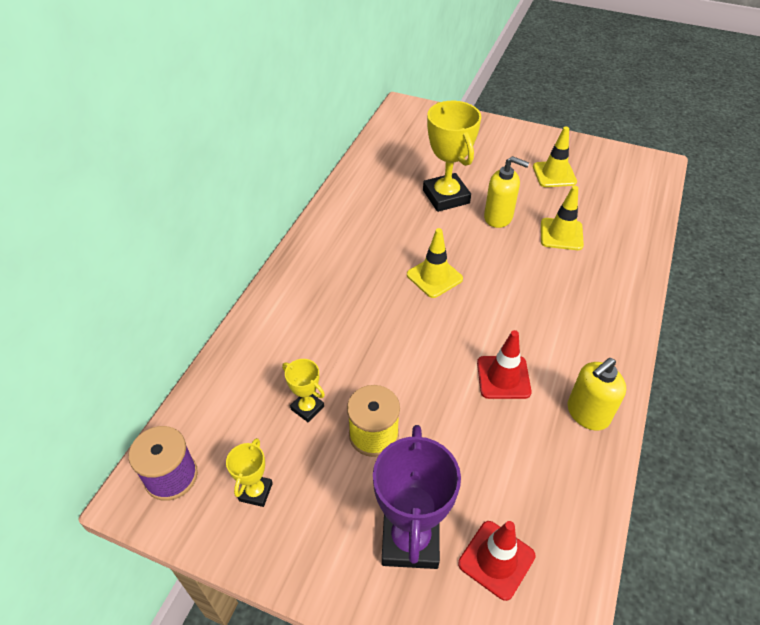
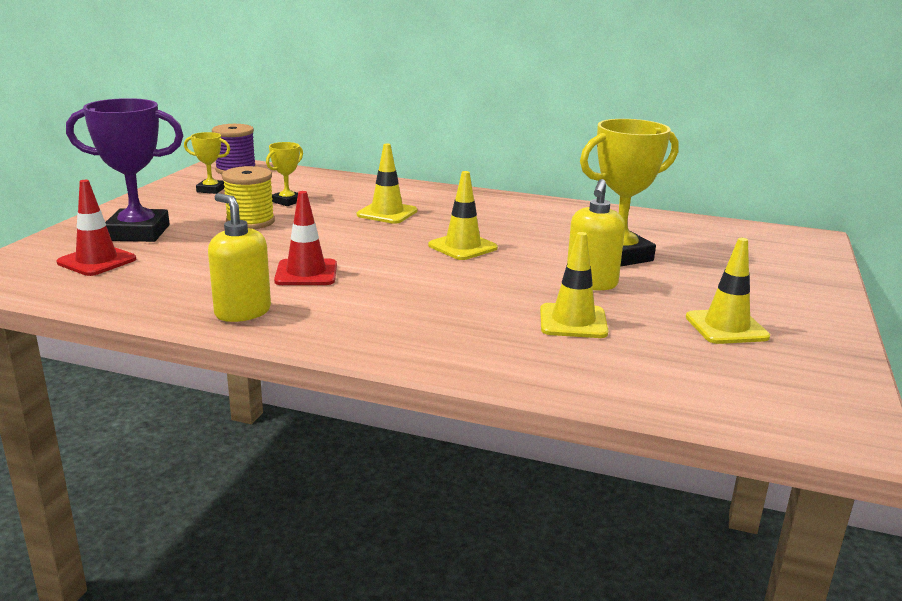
camera: 85 degrees right, 25 degrees down
none -> yellow traffic cone [357,144,417,224]

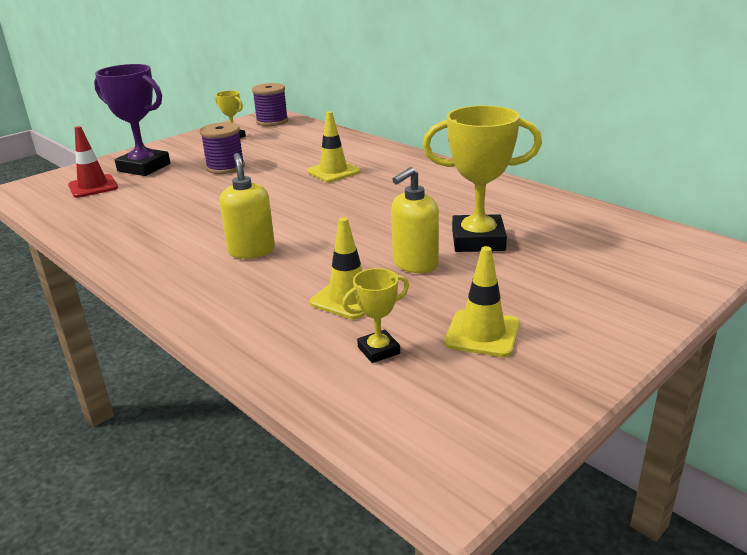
camera: 30 degrees right, 5 degrees up
yellow soap dispenser [208,193,271,322] -> yellow soap dispenser moved to [220,153,275,259]
yellow spool [222,166,275,229] -> purple spool [200,122,245,174]
yellow trophy [266,142,303,206] -> yellow trophy moved to [342,268,409,363]
red traffic cone [274,191,337,285] -> none
yellow traffic cone [428,171,498,260] -> none

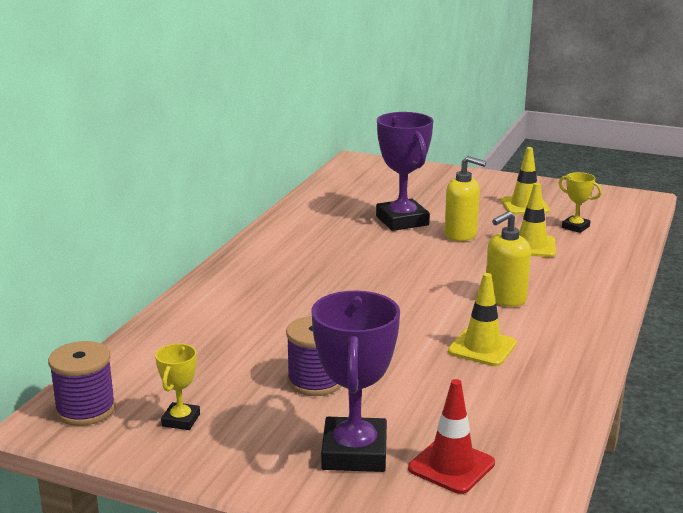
camera: 115 degrees left, 5 degrees down
yellow traffic cone [307,111,361,182] -> yellow traffic cone moved to [448,273,517,366]
yellow trophy [423,105,542,252] -> purple trophy [376,112,433,231]

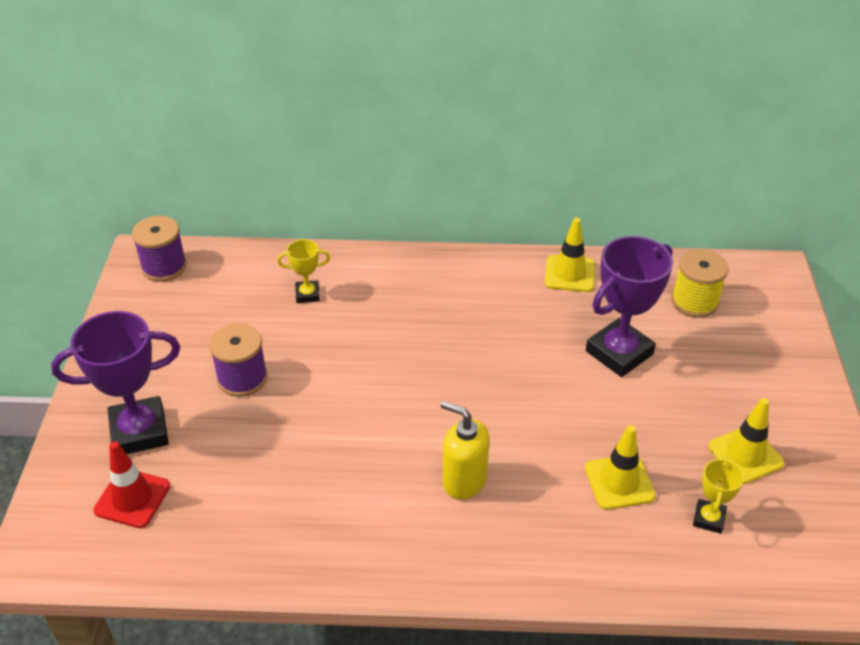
camera: 70 degrees right, 20 degrees up
yellow trophy [155,344,200,430] -> yellow trophy moved to [277,239,330,303]
yellow soap dispenser [444,156,486,241] -> none
yellow traffic cone [448,273,517,366] -> yellow traffic cone moved to [545,218,595,292]
none -> yellow spool [671,249,728,318]

